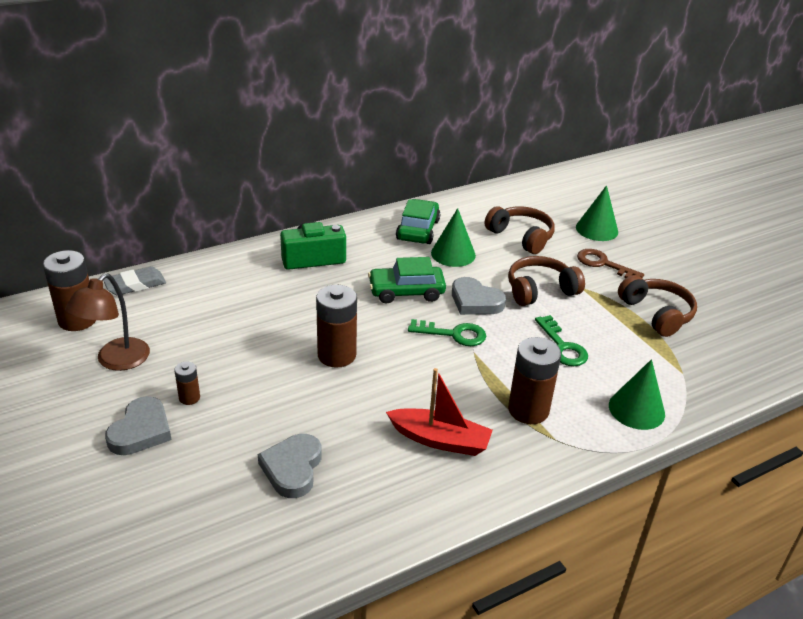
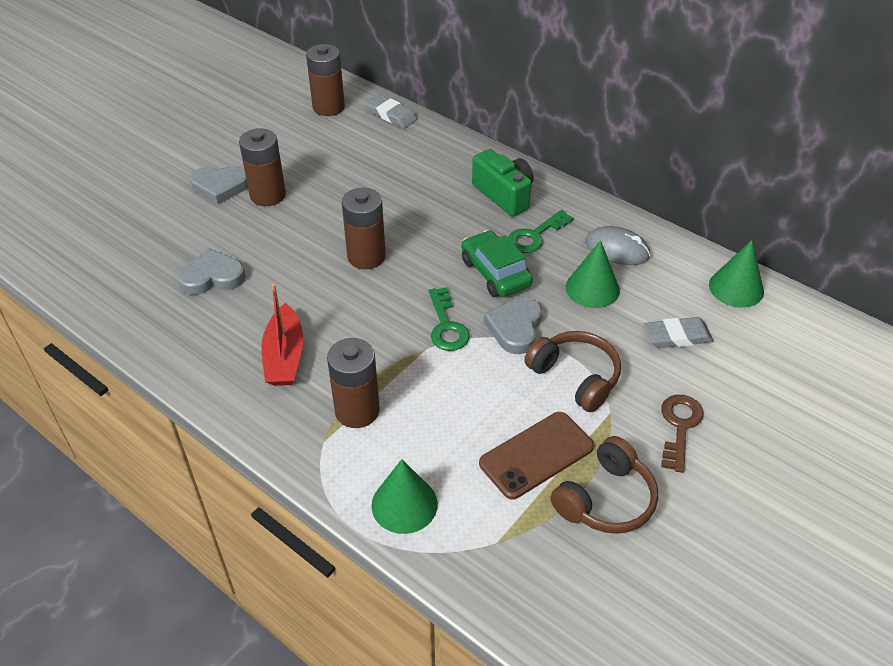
camera: 70 degrees right, 10 degrees up
brown lamp [65,273,150,371] -> none
brown battery [174,362,200,405] -> brown battery [239,128,286,206], size x1.99
green car [396,199,440,244] -> grey mouse [585,226,651,265]
brown headphones [484,206,555,254] -> grey eraser [644,317,713,348]
green key [535,315,588,366] -> green key moved to [508,210,574,253]
green cone [576,185,618,241] -> green cone moved to [709,240,764,308]
none -> brown phone [479,412,594,499]

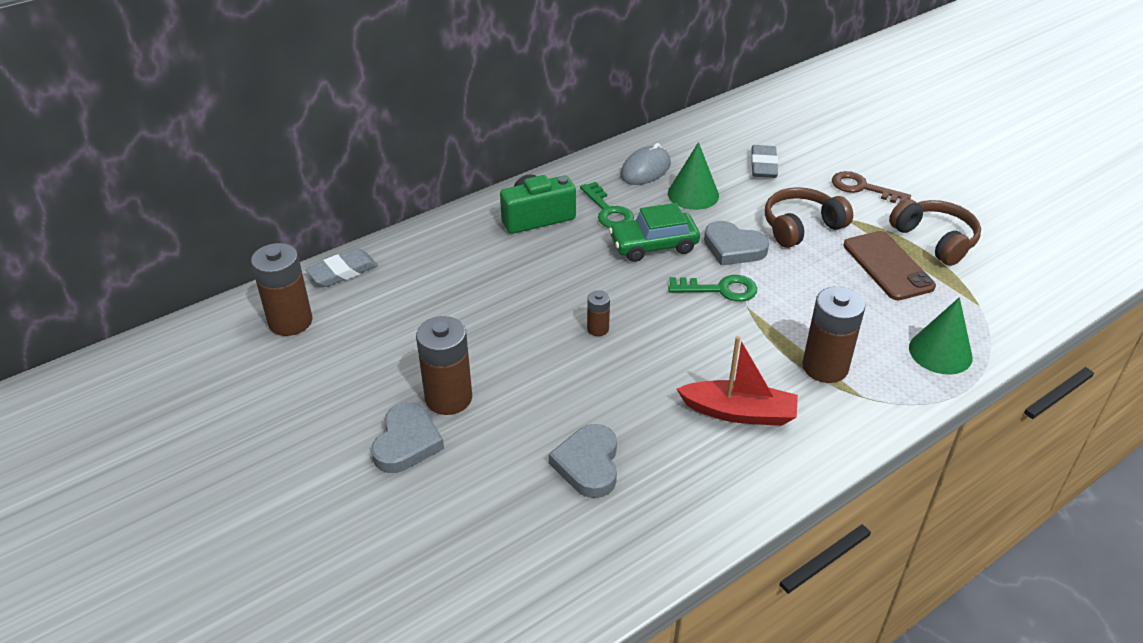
camera: 75 degrees left, 5 degrees down
brown battery [342,188,386,269] -> brown battery [587,290,610,336], size x0.50
green cone [709,240,764,308] -> none

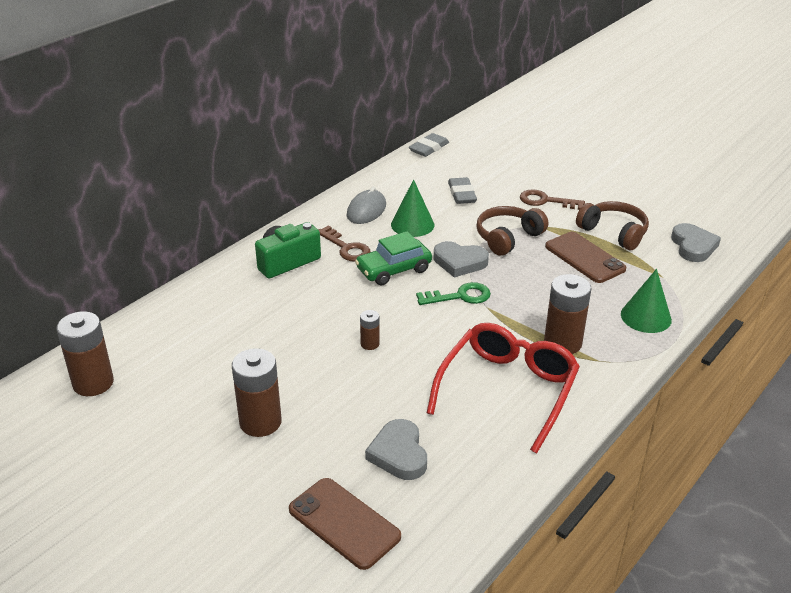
camera: 15 degrees left, 5 degrees down
grey eraser [306,248,378,287] -> grey eraser moved to [409,133,449,157]
grey heart [371,403,444,473] -> grey heart moved to [671,223,721,262]
green key [580,182,634,228] -> brown key [319,226,371,261]
red boat [677,336,798,426] -> red glasses [427,323,580,453]
none -> brown phone [289,478,401,570]

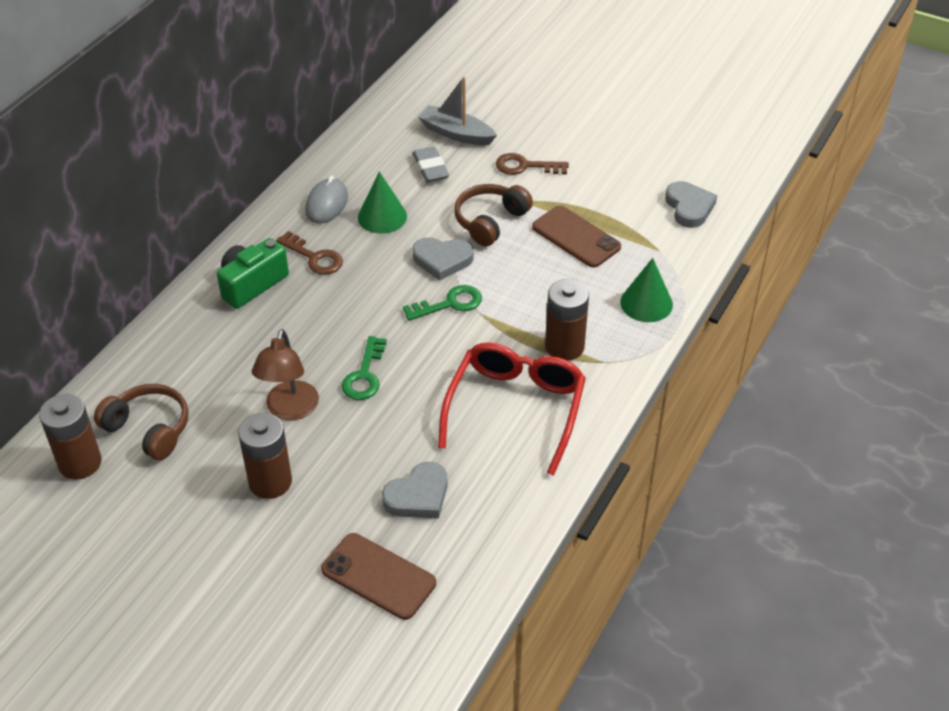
camera: 10 degrees left, 10 degrees up
green car [355,231,432,285] -> none
brown battery [360,310,380,350] -> green key [342,336,387,400]
grey heart [365,419,427,480] -> grey heart turned 105 degrees counterclockwise [382,462,447,518]
grey eraser [409,133,449,157] -> none
brown headphones [576,201,649,250] -> brown headphones moved to [94,384,189,460]
none -> brown lamp [252,329,319,420]
none -> grey boat [418,76,497,145]

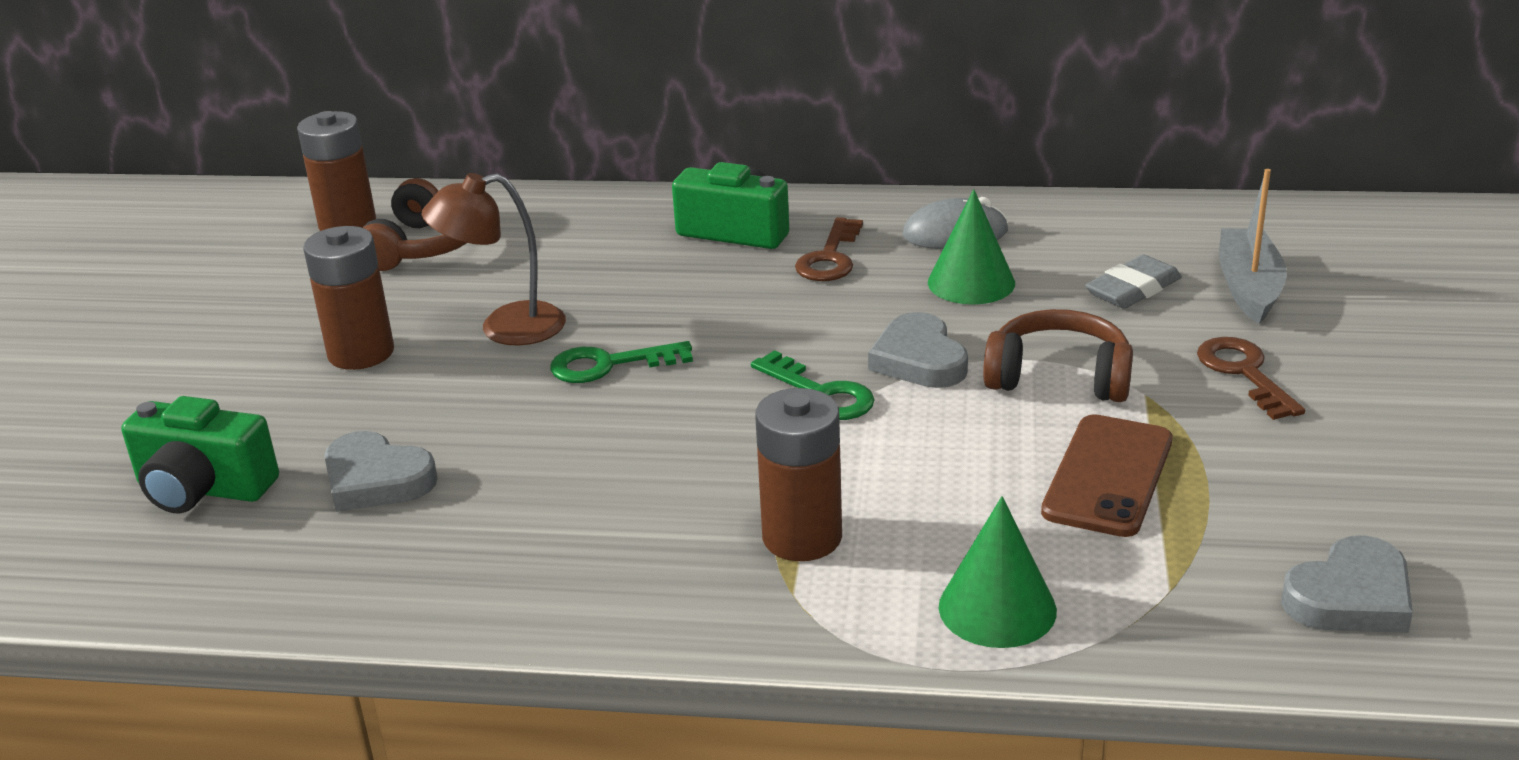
camera: 70 degrees right, 15 degrees down
brown phone [321,533,436,620] -> green camera [121,396,279,513]
red glasses [438,343,586,476] -> none

